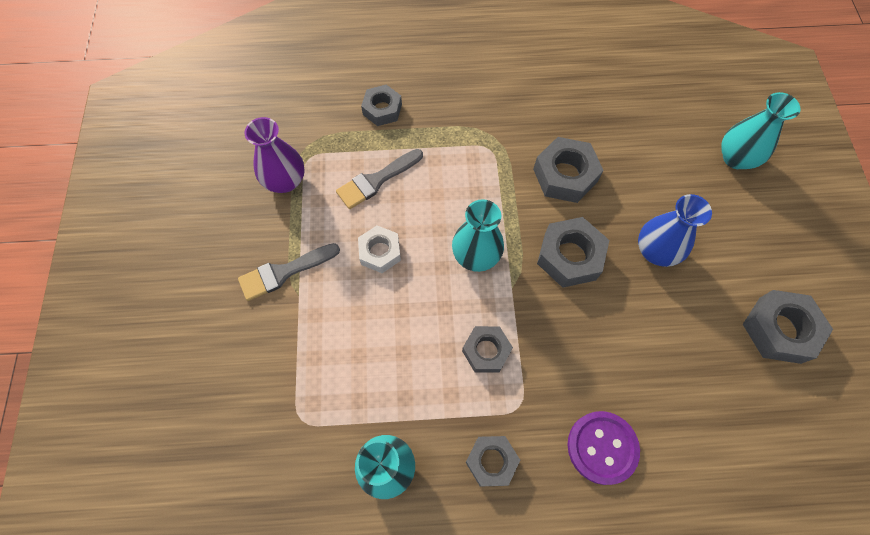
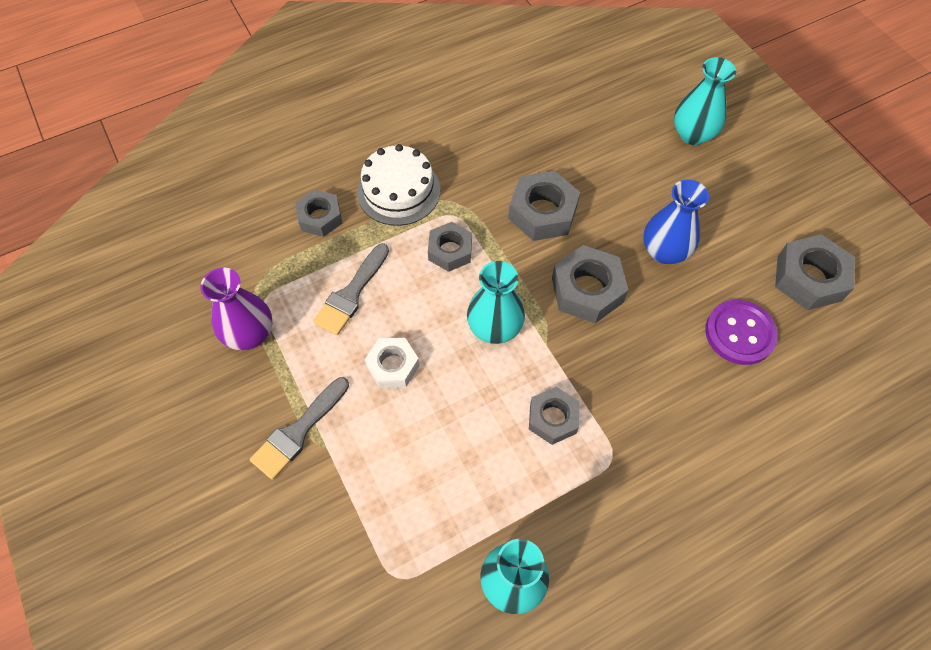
camera: 25 degrees left, 5 degrees down
grey nut [466,436,520,487] -> grey nut moved to [428,222,472,272]
purple button [568,411,640,485] -> purple button moved to [705,300,778,365]
none -> white cake [357,144,440,226]

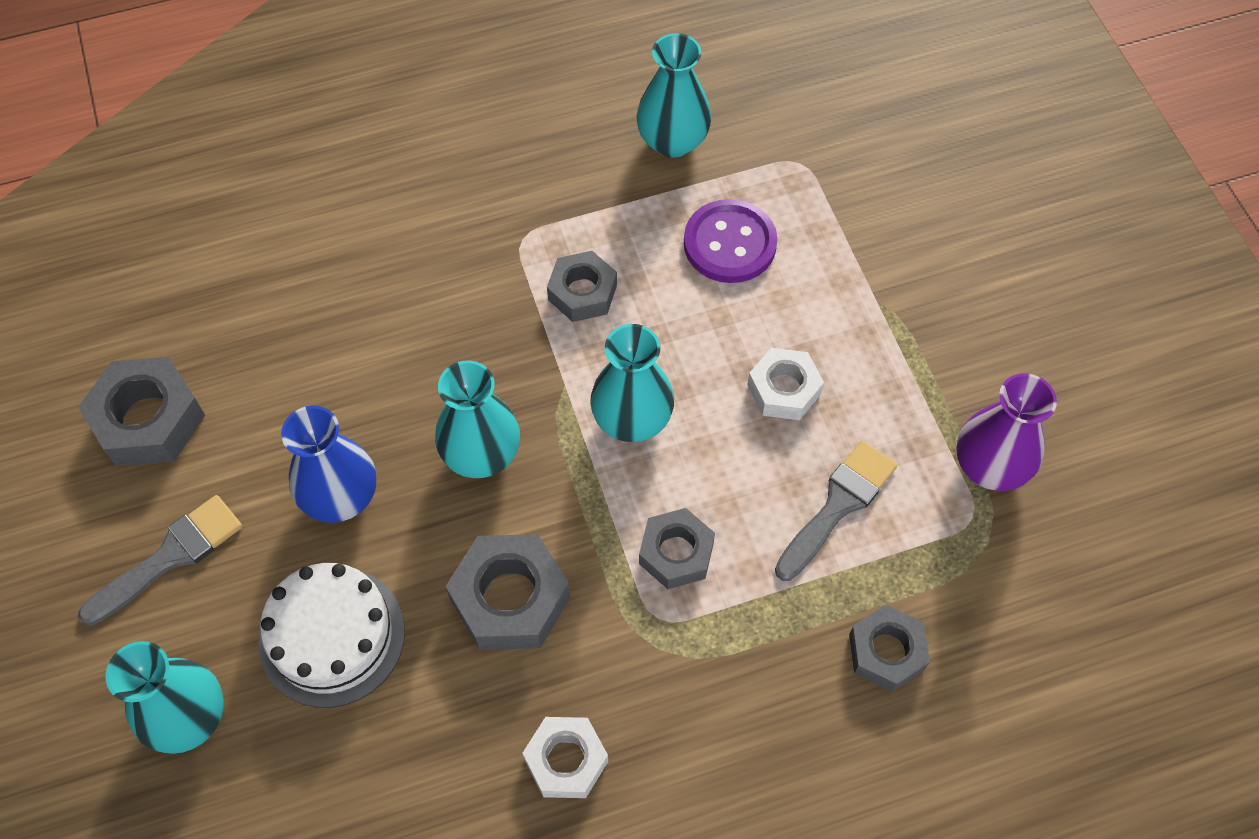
camera: 170 degrees left, 0 degrees up
grey brush [250,377,349,480] -> grey brush moved to [78,495,242,625]
white cake [357,144,440,226] -> white cake moved to [259,563,405,708]
grey nut [552,245,628,323] -> turquoise vase [435,361,520,478]
purple button [705,300,778,365] -> purple button moved to [684,199,778,283]
none -> white nut [522,717,608,798]

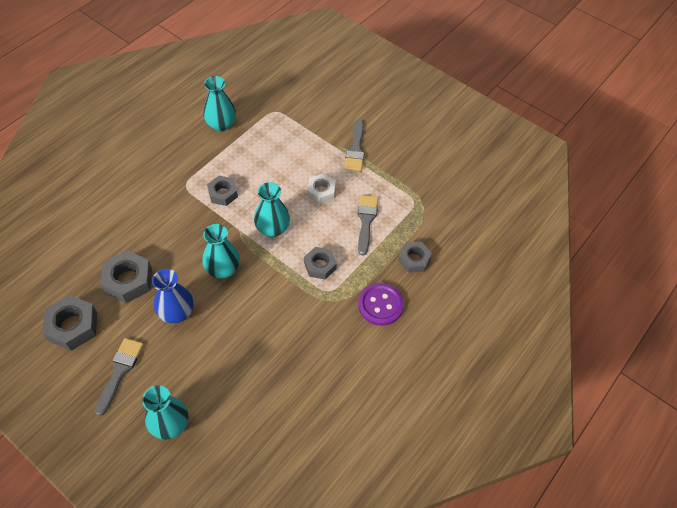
camera: 35 degrees left, 5 degrees down
white cake [259,563,405,708] -> none
grey nut [446,534,570,650] -> grey nut moved to [100,250,152,303]
white nut [522,717,608,798] -> none
purple button [684,199,778,283] -> purple button moved to [358,283,404,326]
purple vase [956,373,1057,491] -> none
none -> grey brush [344,120,364,171]

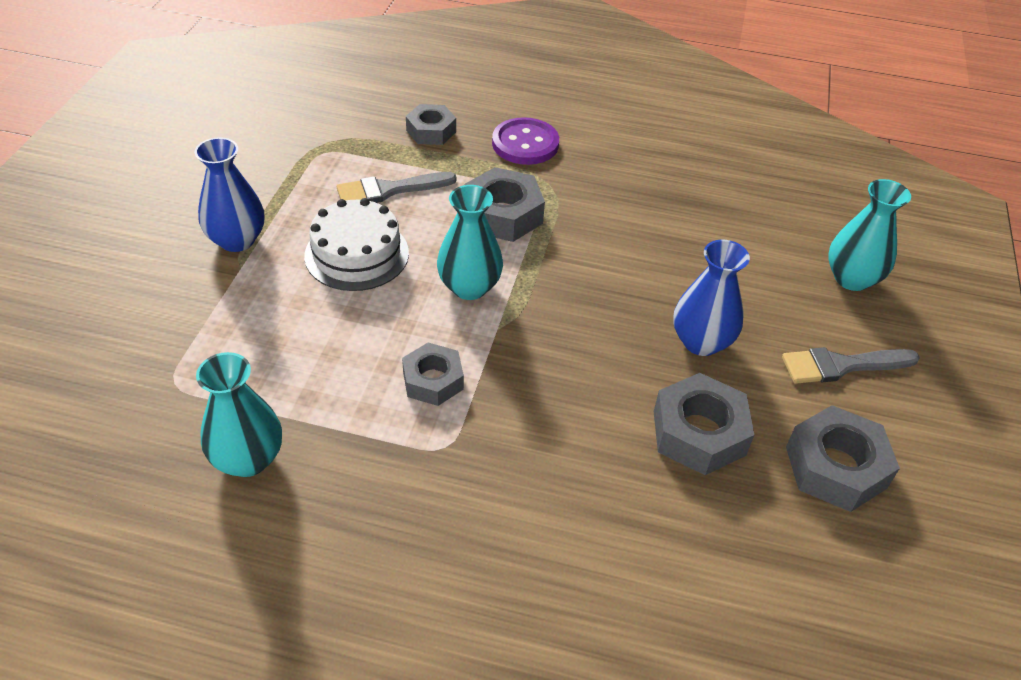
camera: 115 degrees left, 10 degrees down
turquoise vase [202,224,240,279] -> none
grey nut [304,247,337,280] -> grey nut [464,167,545,242], size x1.51
white nut [307,173,336,204] -> white cake [304,198,409,291]
grey brush [344,120,364,171] -> blue vase [195,137,264,252]

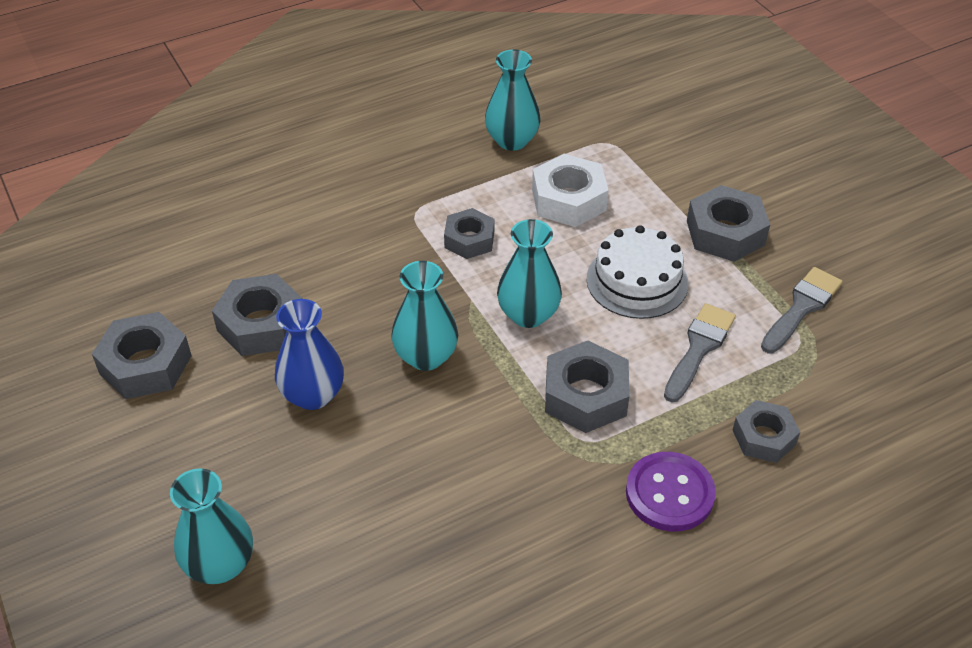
camera: 140 degrees right, 0 degrees up
blue vase [195,137,264,252] -> grey nut [687,185,770,262]
grey brush [782,347,920,384] -> grey brush moved to [761,267,843,353]
none -> turquoise vase [391,261,458,371]
none -> white nut [532,154,609,227]

